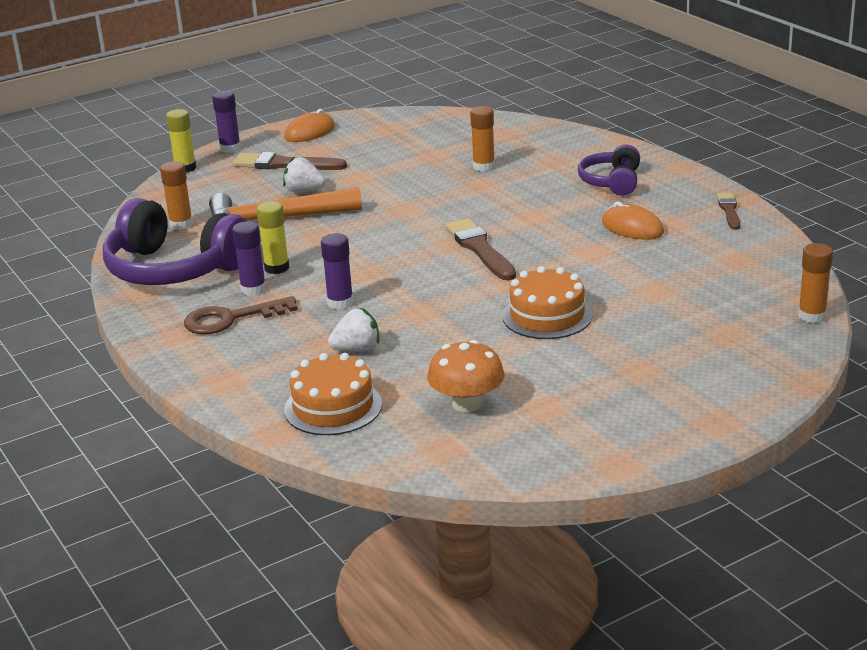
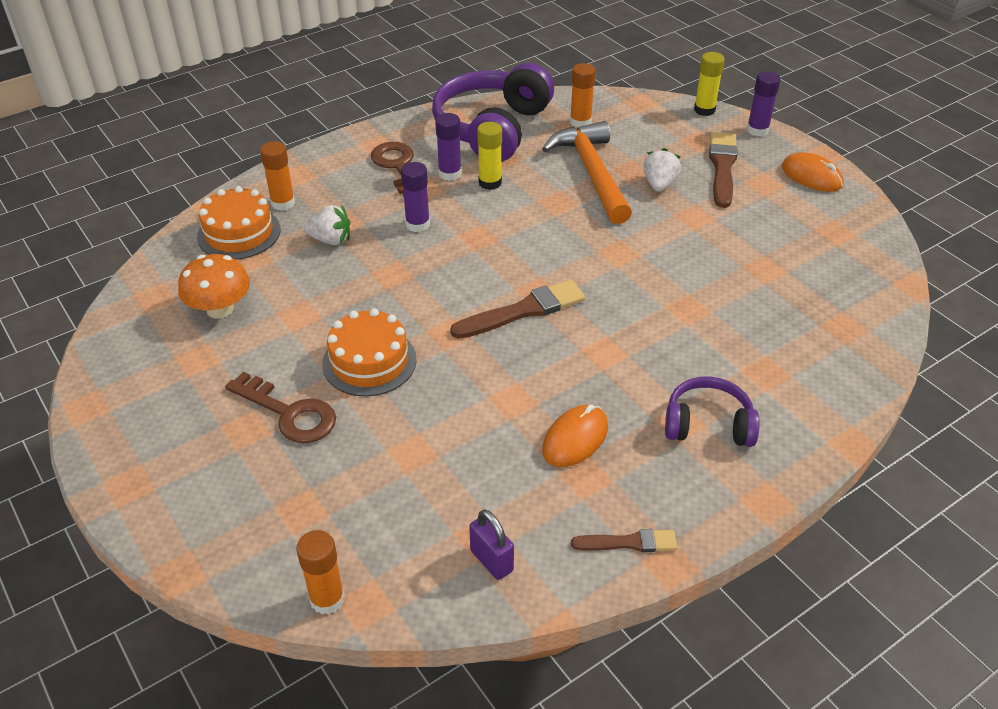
camera: 85 degrees right, 15 degrees up
white strawberry [328,308,379,351] -> white strawberry turned 60 degrees counterclockwise [304,205,350,245]
orange glue stick [470,106,495,171] -> orange glue stick moved to [260,141,295,211]
none -> brown key [225,372,336,443]
none -> purple padlock [469,510,514,580]

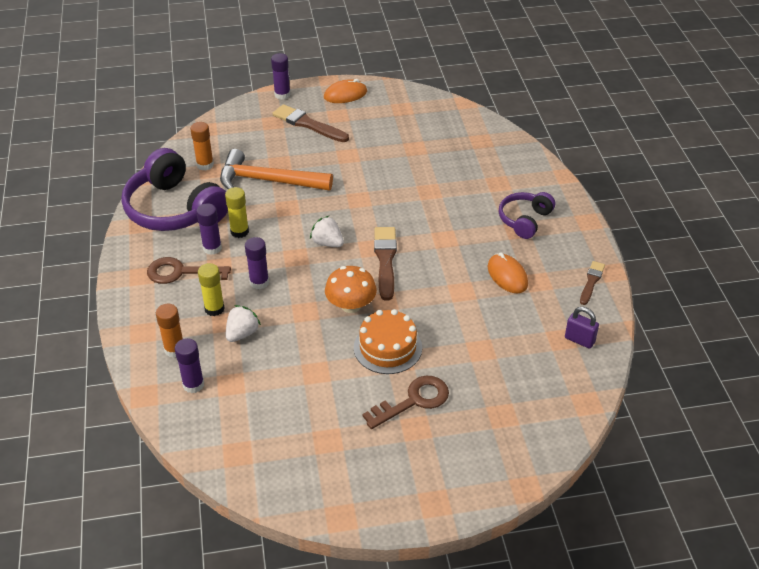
camera: 65 degrees left, 0 degrees up
orange mushroom [178,254,250,318] -> orange mushroom moved to [325,266,377,313]
orange cake [197,186,281,260] -> purple glue stick [175,338,204,393]
orange glue stick [296,530,345,614] -> none
purple padlock [469,510,514,580] -> purple padlock turned 45 degrees clockwise [565,307,599,349]
white strawberry [643,148,681,192] -> white strawberry moved to [310,215,344,247]
yellow glue stick [694,52,725,116] -> yellow glue stick moved to [198,263,225,316]

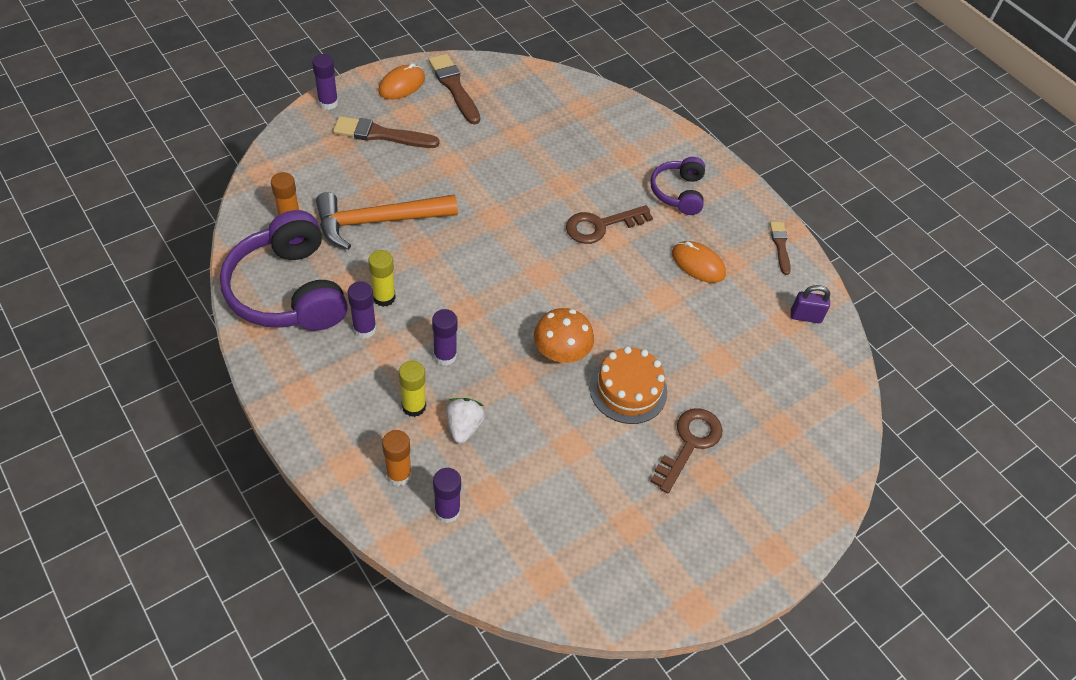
camera: 30 degrees left, 10 degrees up
purple headphones [121,148,228,231] -> purple headphones turned 45 degrees clockwise [220,210,348,331]
brown key [147,257,231,284] -> brown key moved to [566,205,653,244]
white strawberry [310,215,344,247] -> none
brown brush [374,227,397,301] -> brown brush moved to [428,54,480,125]

